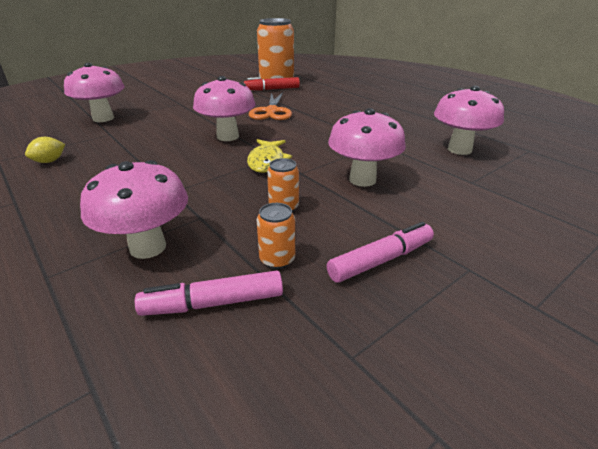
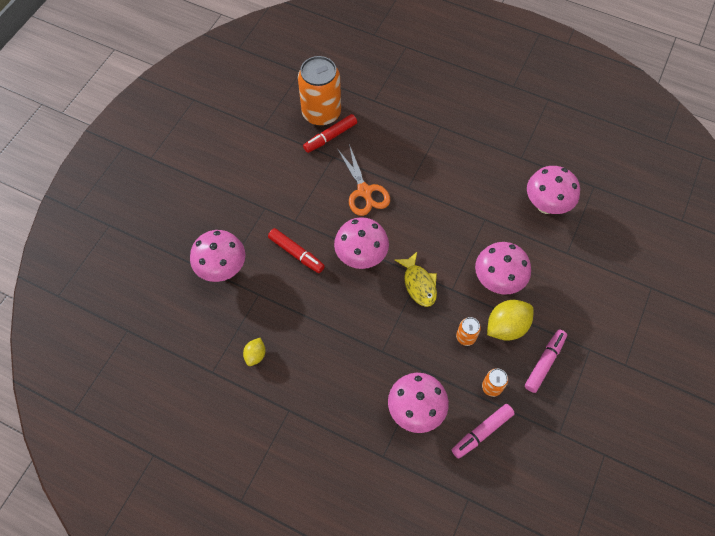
camera: 25 degrees left, 30 degrees up
none -> red marker [268,228,325,273]
none -> yellow lemon [487,300,534,341]

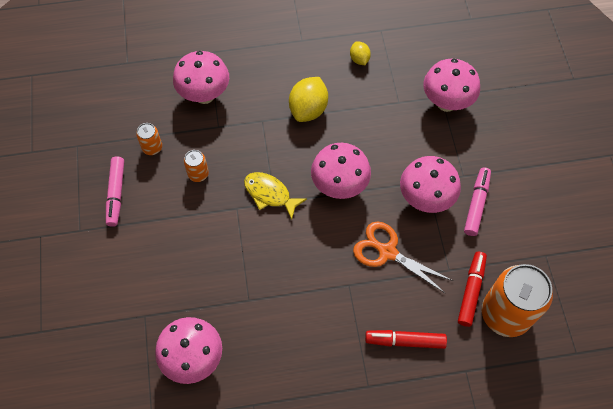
camera: 145 degrees right, 0 degrees up
red marker [268,228,325,273] -> red marker moved to [365,330,447,349]
pink marker [452,404,515,459] -> pink marker moved to [464,167,491,236]
pink mushroom [475,242,531,294] -> pink mushroom moved to [400,156,461,213]
yellow lemon [487,300,534,341] -> yellow lemon moved to [289,77,328,122]

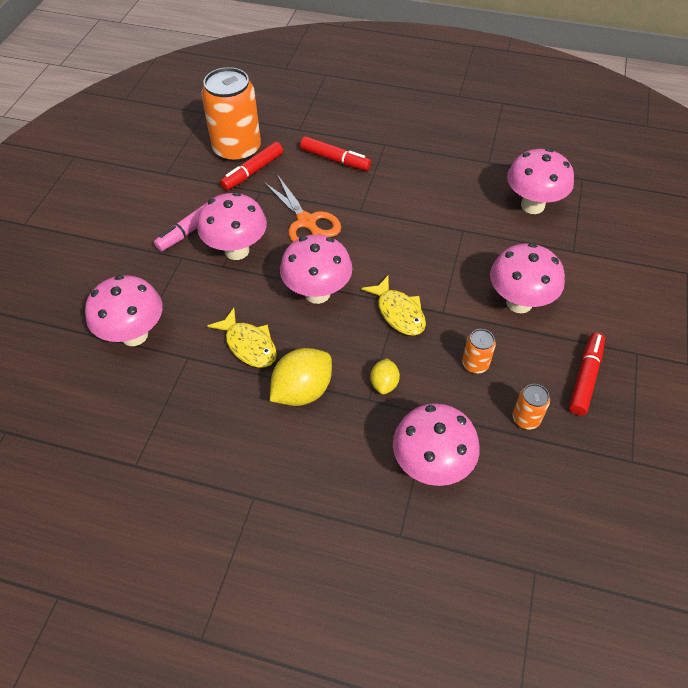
camera: 155 degrees left, 10 degrees down
pink marker [106,156,124,227] -> red marker [569,333,605,415]
yellow lemon [350,41,371,65] -> yellow lemon moved to [370,358,400,395]
none -> yellow fish [207,308,277,368]
none -> pink mushroom [490,243,565,313]

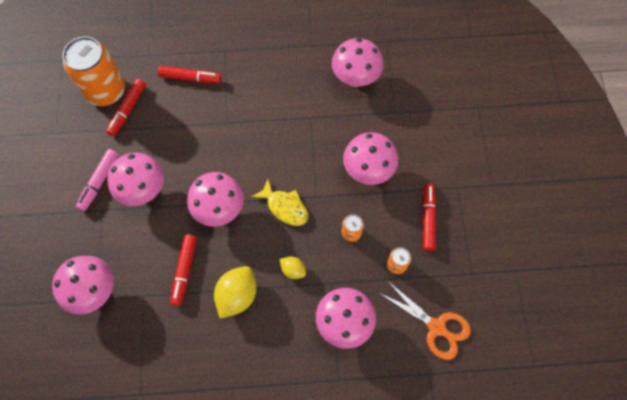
camera: 20 degrees left, 15 degrees up
yellow fish [207,308,277,368] -> red marker [170,235,197,306]
orange scissors [263,174,341,242] -> orange scissors moved to [379,282,471,360]
yellow lemon [370,358,400,395] -> yellow lemon turned 45 degrees counterclockwise [280,256,306,279]

